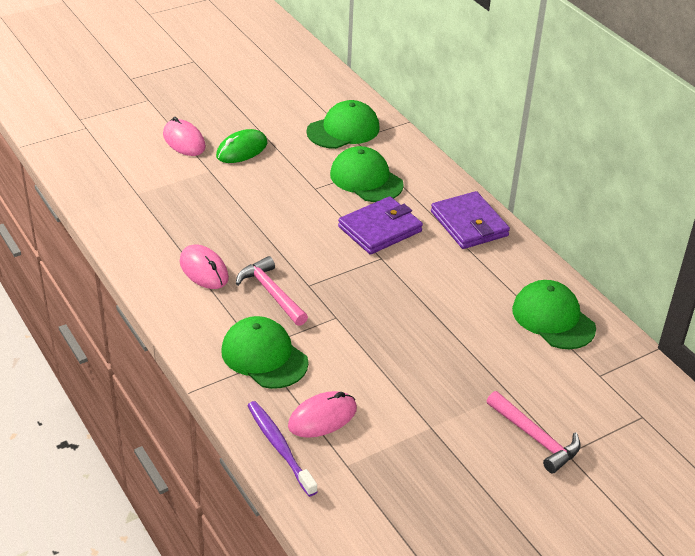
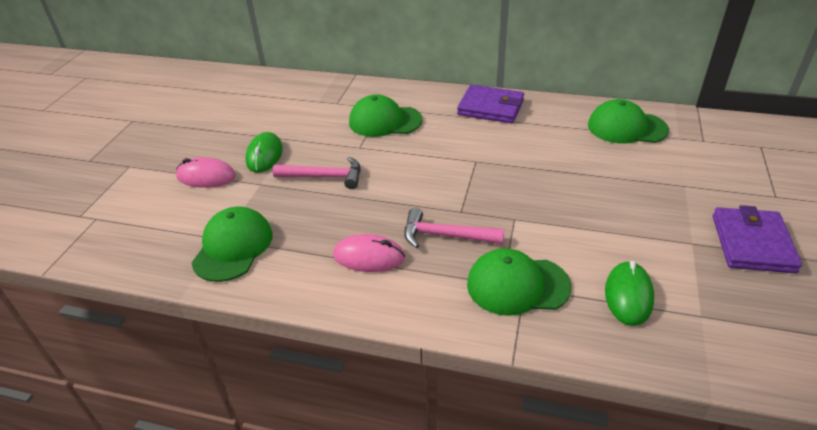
camera: 40 degrees left, 0 degrees up
purple toothbrush [247,401,318,497] -> none
pink mouse [288,391,357,438] -> green mouse [605,261,654,326]
green cap [306,100,380,149] -> green cap moved to [191,207,272,282]
purple wallet [338,196,423,255] -> purple wallet moved to [713,205,802,273]
pink hammer [487,391,581,473] -> pink hammer moved to [273,157,361,189]

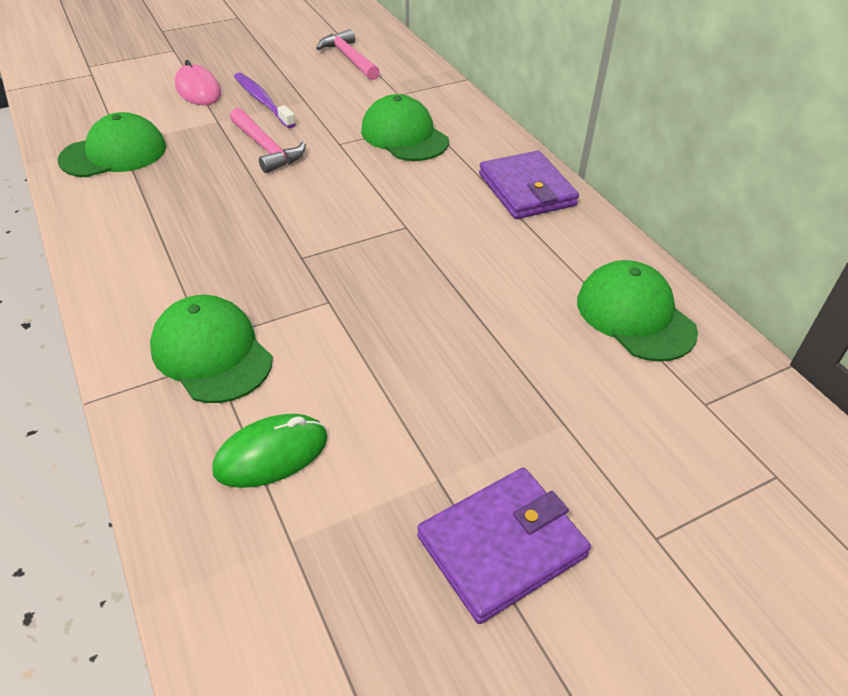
camera: 45 degrees right, 5 degrees up
green mouse [246,132,283,173] -> purple toothbrush [234,73,296,128]
pink mouse [333,234,405,272] -> none
pink hammer [404,208,504,248] -> pink hammer moved to [316,29,380,80]

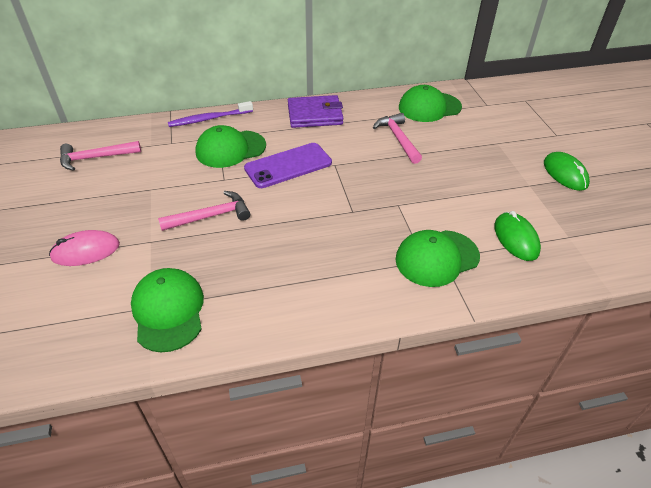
camera: 75 degrees left, 0 degrees up
purple toothbrush [234,73,296,128] -> purple toothbrush moved to [168,101,253,127]
purple wallet [417,468,591,624] -> green mouse [544,152,590,191]
none -> purple phone [244,143,332,188]
none -> pink hammer [373,113,422,164]

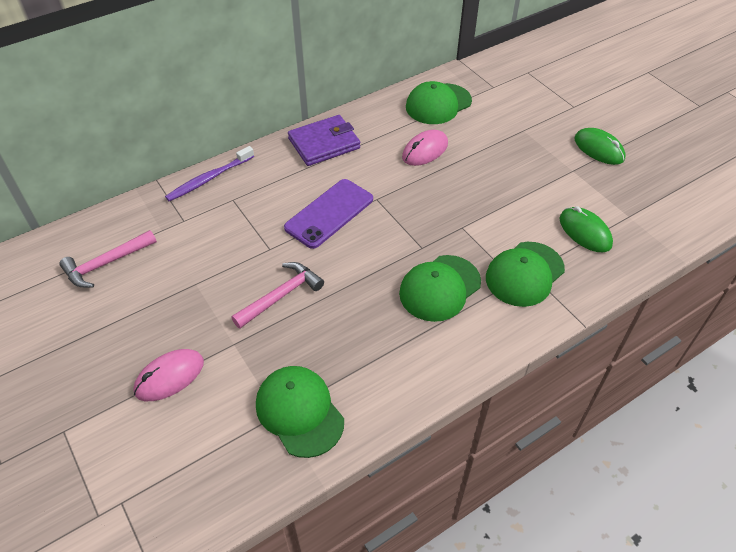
camera: 20 degrees left, 5 degrees up
green cap [195,125,266,168] -> green cap moved to [399,255,481,322]
pink hammer [373,113,422,164] -> pink mouse [402,130,448,166]

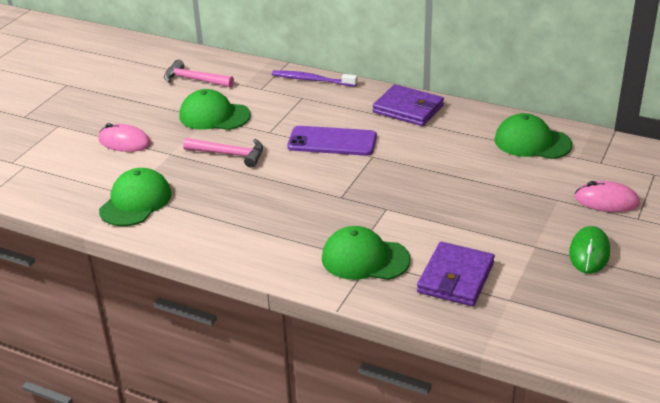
camera: 60 degrees right, 15 degrees down
green cap [399,255,481,322] -> green cap moved to [180,89,251,130]
pink mouse [402,130,448,166] -> pink mouse moved to [575,181,640,212]
green mouse [559,206,613,252] -> purple wallet [417,242,495,306]

